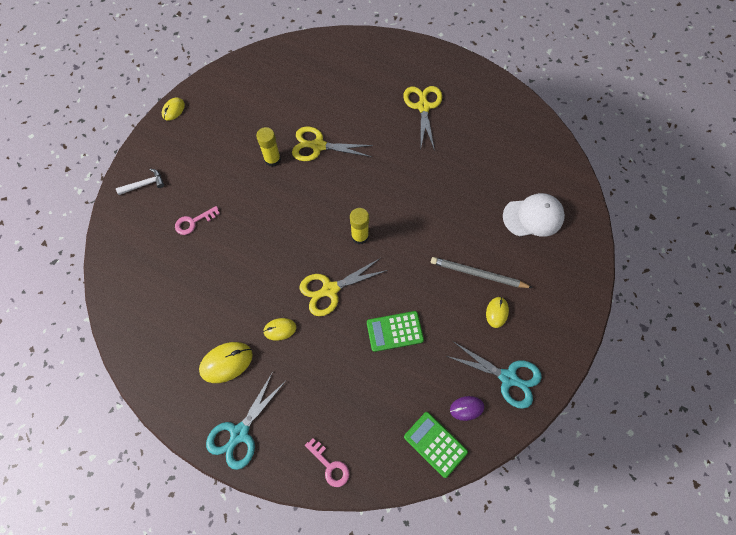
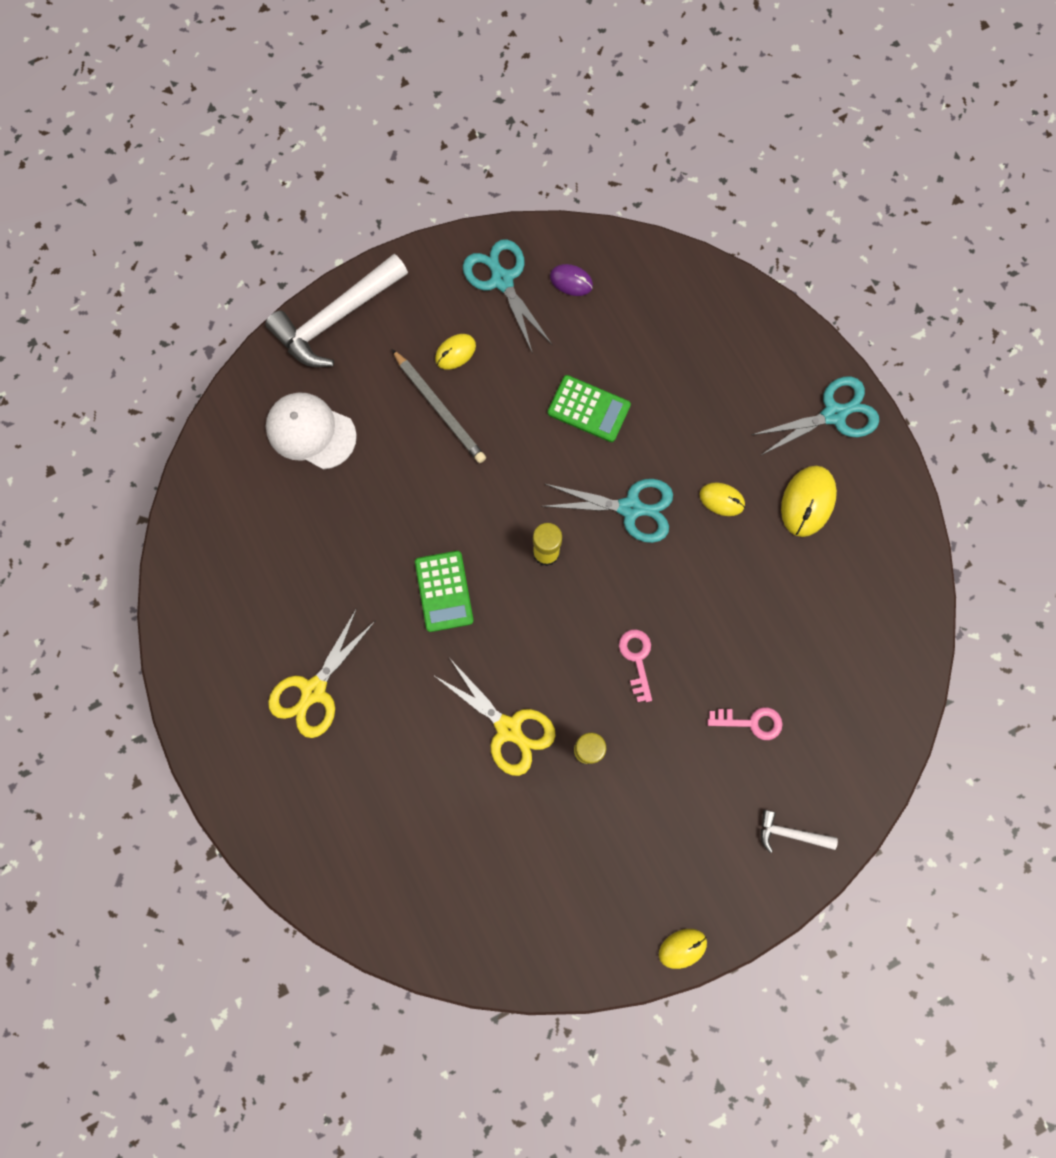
camera: 145 degrees left, 10 degrees up
yellow mouse [199,342,253,383] -> yellow mouse turned 75 degrees counterclockwise [781,466,837,537]
yellow scissors [300,258,388,316] -> turquoise scissors [542,479,673,543]
pink key [305,438,349,487] -> pink key moved to [619,629,652,702]
green calculator [404,412,468,478] -> green calculator moved to [415,551,474,632]
none -> white hammer [265,254,408,367]

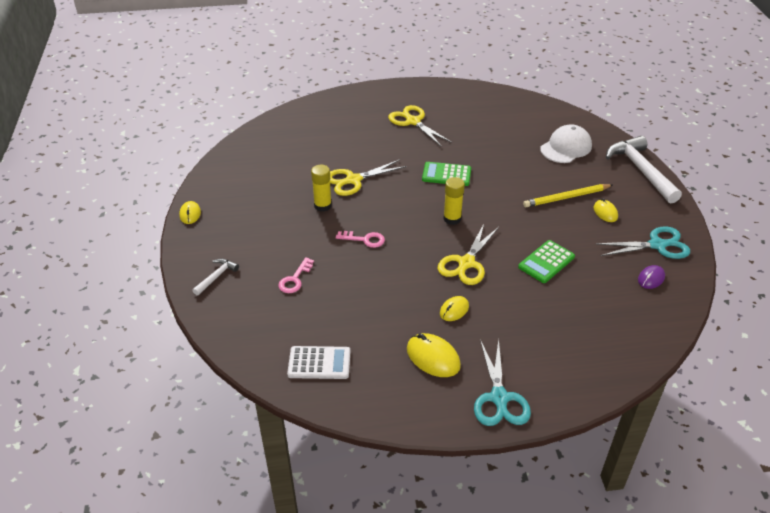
camera: 110 degrees right, 35 degrees down
grey pencil [392,349,486,463] -> yellow pencil [523,184,613,207]
turquoise scissors [542,479,673,543] -> yellow scissors [437,224,499,285]
none -> white calculator [287,346,350,379]

